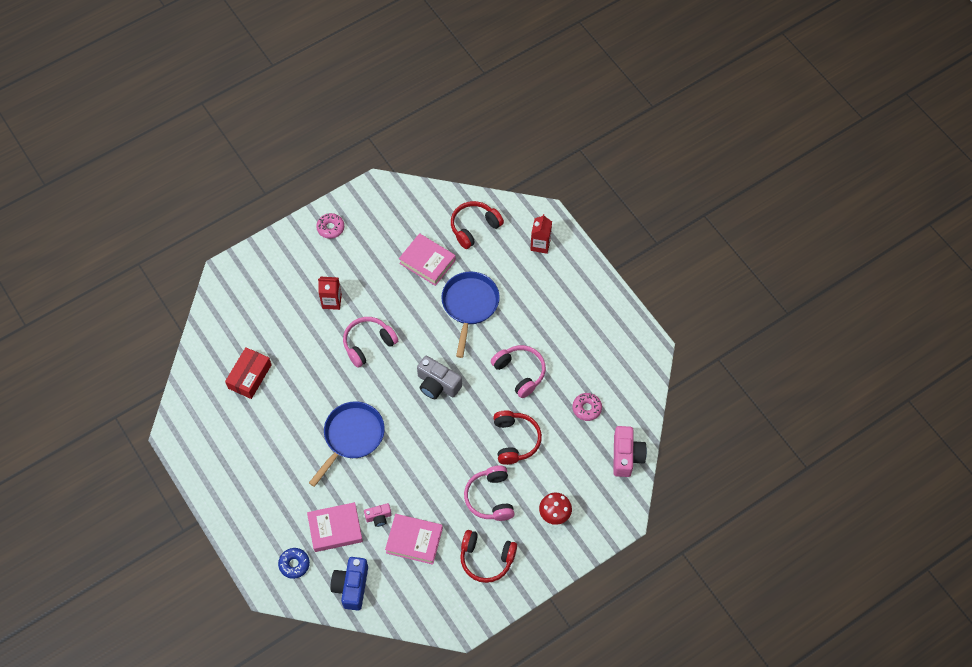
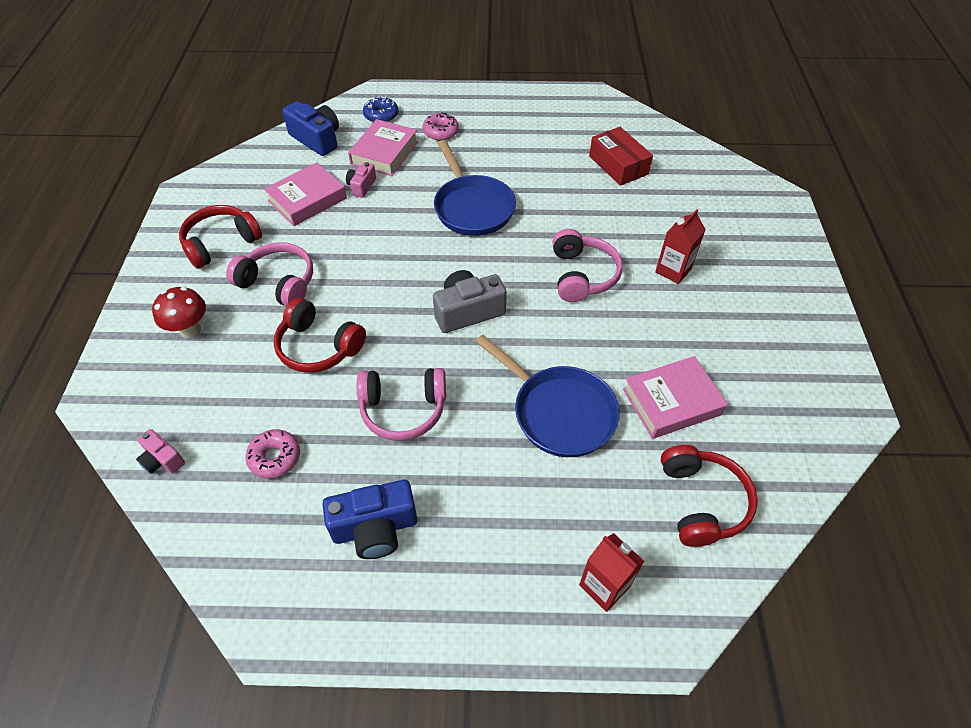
camera: 125 degrees right, 10 degrees down
pink donut [316,213,344,239] -> pink donut moved to [422,112,459,140]
pink camera [613,426,647,477] -> pink camera [136,429,185,474], size x0.56
none -> blue camera [322,480,417,559]

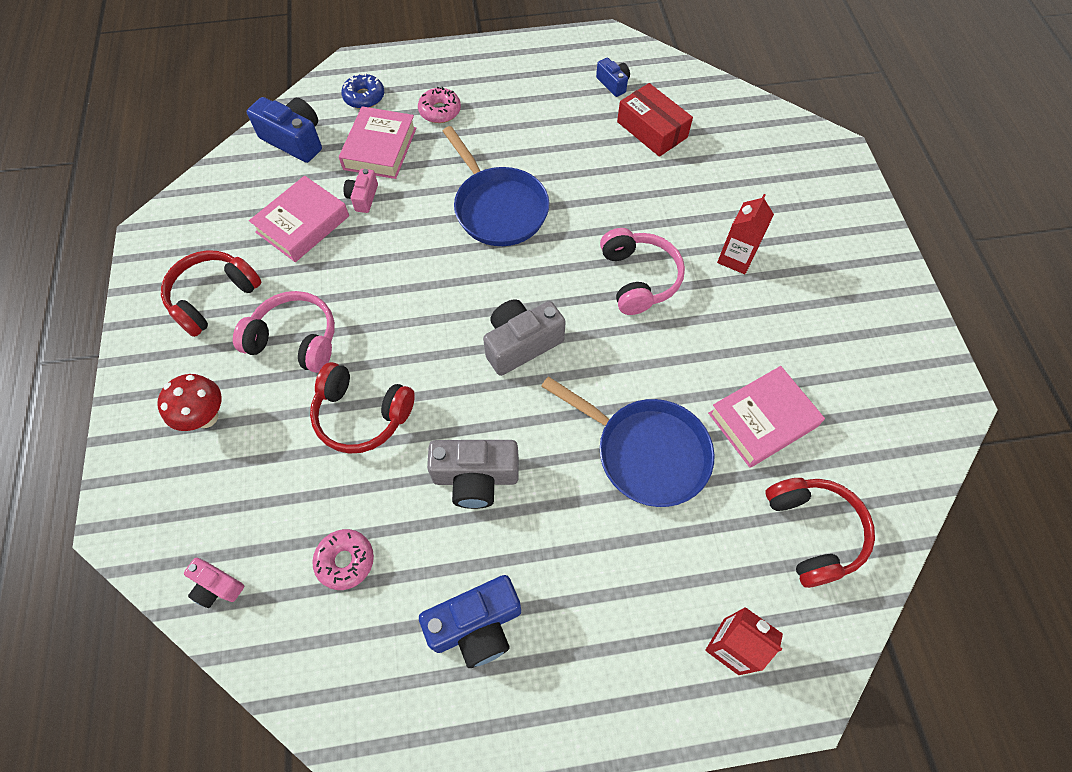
camera: 10 degrees left, 10 degrees up
pink headphones [357,368,446,441] -> grey camera [427,440,519,509]
none -> blue camera [596,58,630,97]

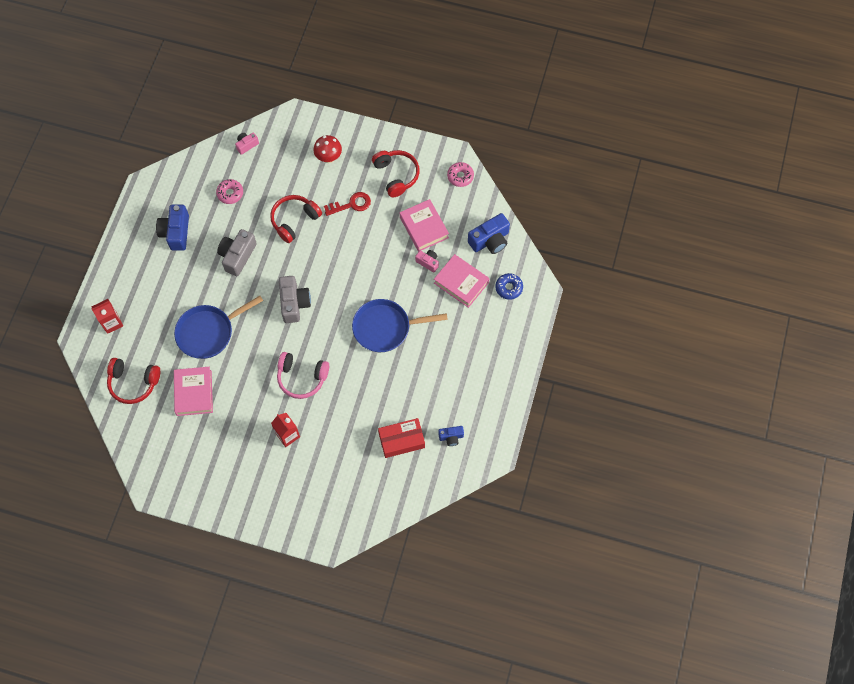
camera: 115 degrees right, 5 degrees up
pink headphones [233,291,335,373] -> red key [324,192,371,216]
pink donut [418,87,461,123] -> pink donut moved to [447,162,474,187]

